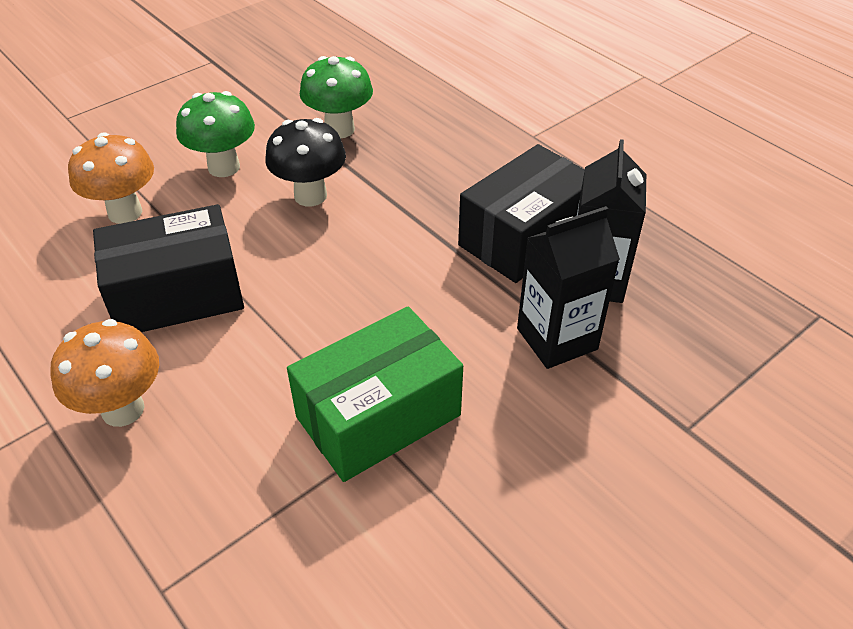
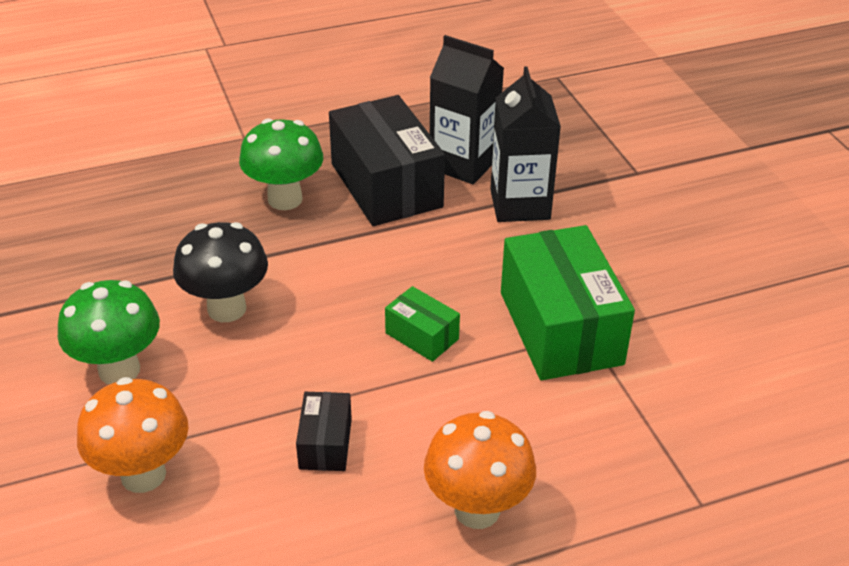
camera: 70 degrees left, 5 degrees down
black box [93,204,244,332] -> black box [296,392,352,471], size x0.48
green mushroom [300,56,373,138] -> green mushroom moved to [239,118,323,210]
none -> green box [385,286,460,362]

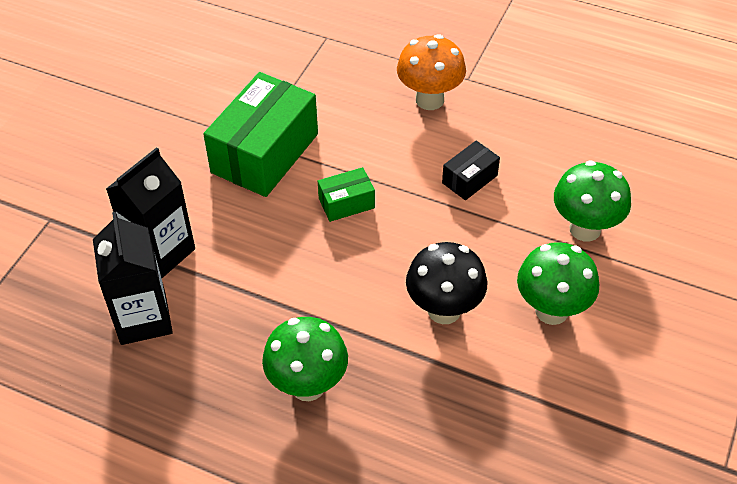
camera: 135 degrees left, 10 degrees up
orange mushroom [77,377,188,493] -> green mushroom [554,160,631,241]
black box [329,95,445,226] -> none
green box [385,286,460,362] -> green box turned 75 degrees clockwise [318,167,375,222]

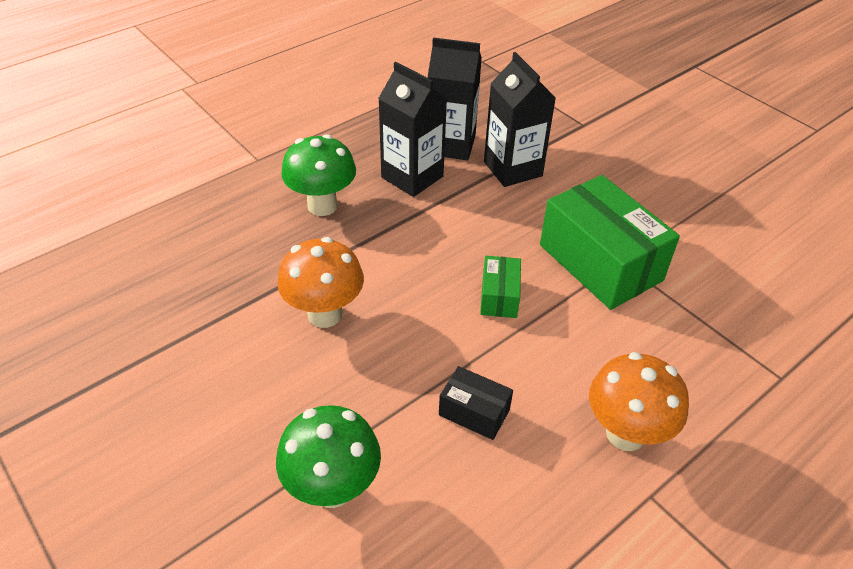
camera: 115 degrees right, 5 degrees down
black mushroom [406,242,488,324] -> orange mushroom [278,237,364,328]
black box [442,140,500,200] -> black box turned 45 degrees counterclockwise [439,366,513,440]
green mushroom [517,242,599,325] -> none
none -> black carton [378,62,447,197]

